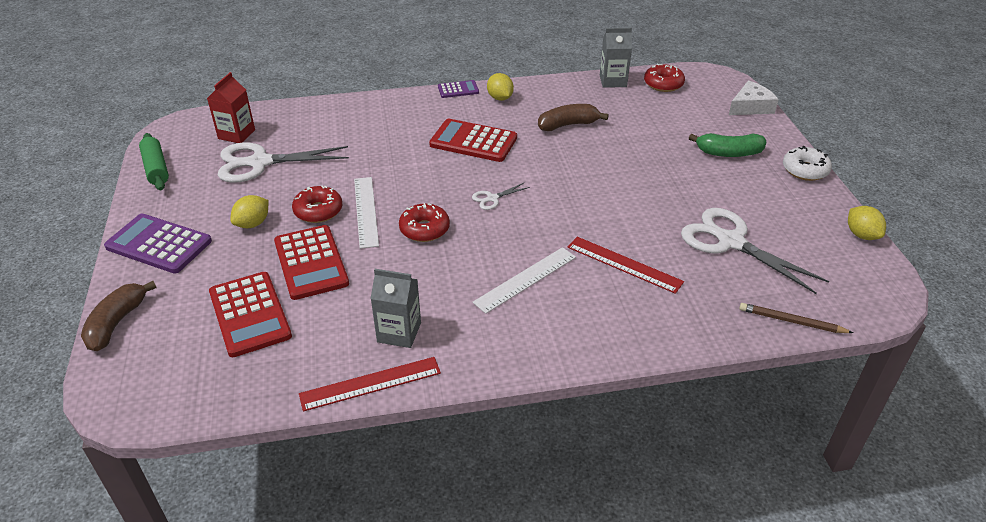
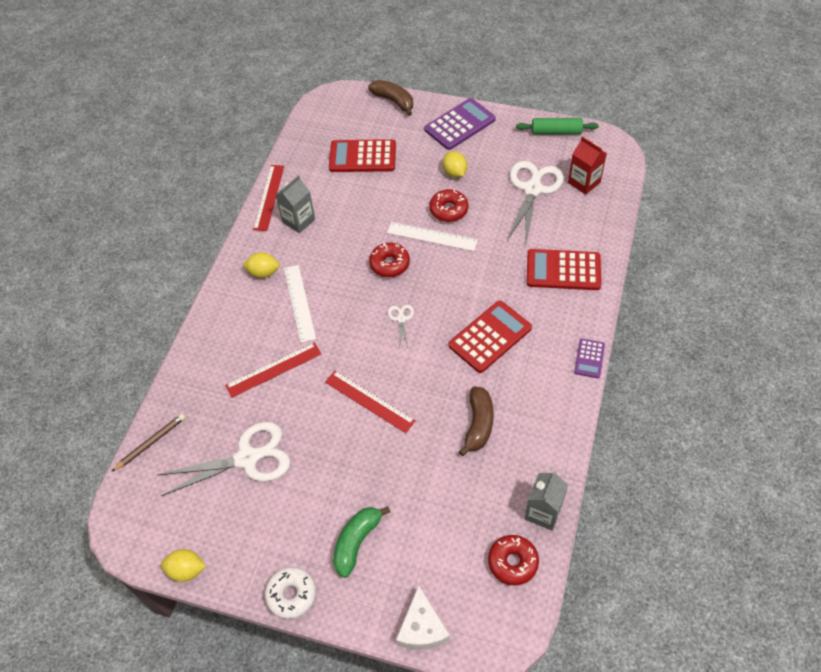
camera: 120 degrees right, 15 degrees up
red calculator [274,225,349,300] -> red calculator moved to [527,249,601,290]
yellow lemon [487,73,514,101] -> yellow lemon moved to [243,252,279,278]
none -> red ruler [325,371,416,433]

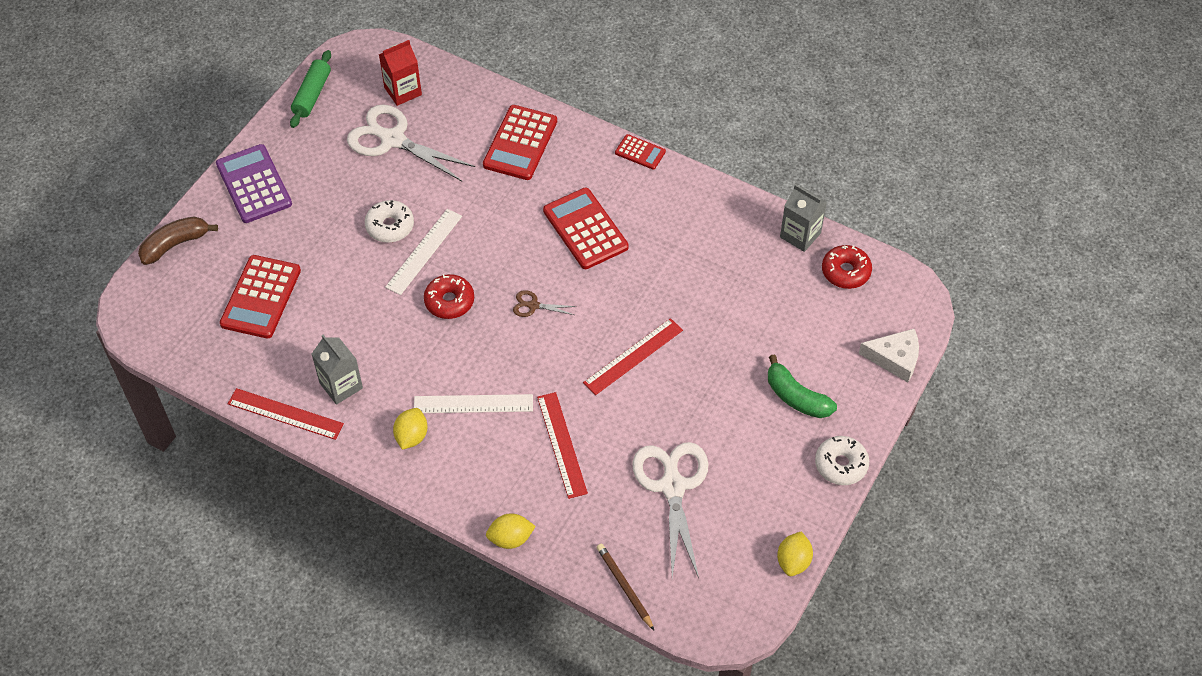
camera: 80 degrees left, 0 degrees up
white scissors [388,305,414,348] -> brown scissors [513,290,577,317]
red donut [429,189,468,222] -> white donut [365,200,414,243]
yellow lemon [443,151,467,178] -> yellow lemon moved to [486,514,536,549]
brown banana [459,386,494,456] -> none
purple calculator [574,339,605,378] -> red calculator [615,134,666,170]

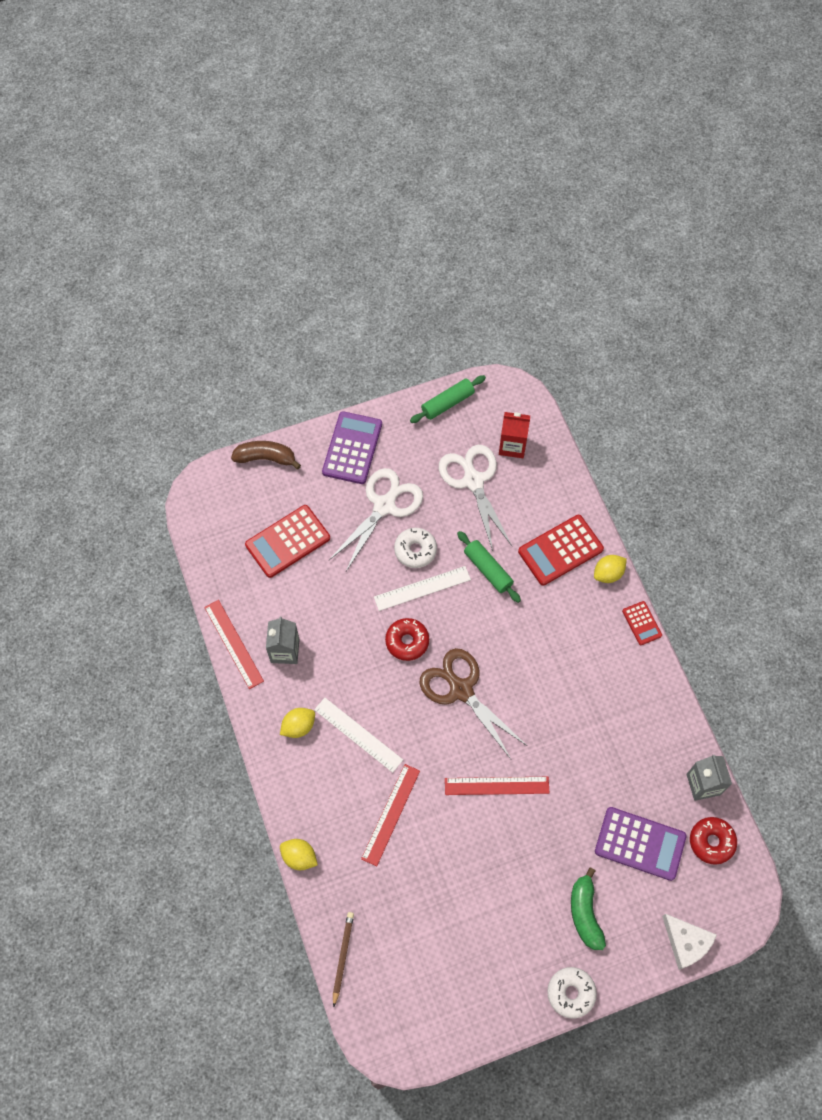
camera: 40 degrees right, 10 degrees up
brown scissors [513,290,577,317] -> brown scissors [420,648,527,759], size x2.26
red calculator [543,188,629,269] -> none
white scissors [633,442,708,578] -> white scissors moved to [329,468,423,571]
yellow lemon [777,531,813,576] -> yellow lemon moved to [594,555,627,583]
none -> green rolling pin [457,531,521,603]
none -> purple calculator [595,807,687,881]

